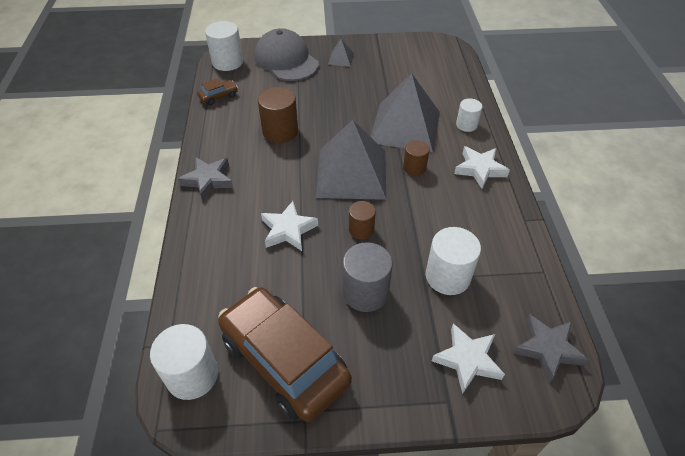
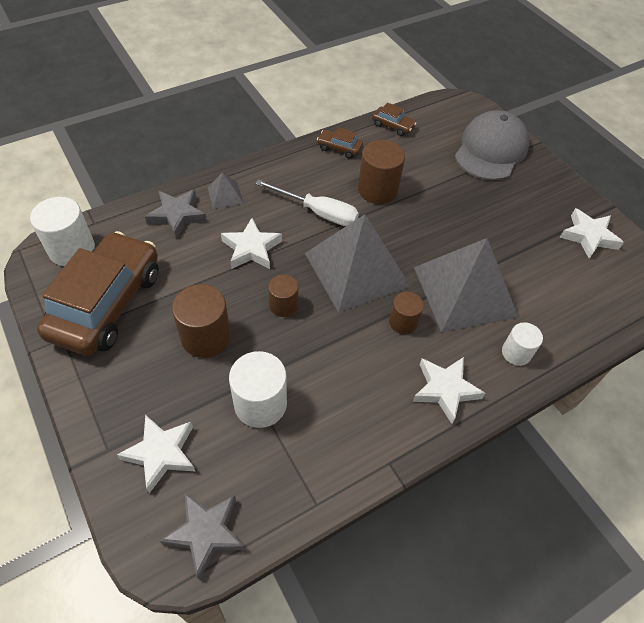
camera: 60 degrees right, 5 degrees up
grey star [178,157,233,201] -> grey star moved to [145,190,207,239]
white cylinder [205,21,243,71] -> none
grey pyramid [328,39,354,67] -> grey pyramid moved to [207,172,244,209]
grey cylinder [343,242,393,312] -> brown cylinder [172,284,231,358]
none -> white screwdriver [255,180,359,226]
none -> brown car [317,127,363,158]
none -> white star [560,208,624,259]

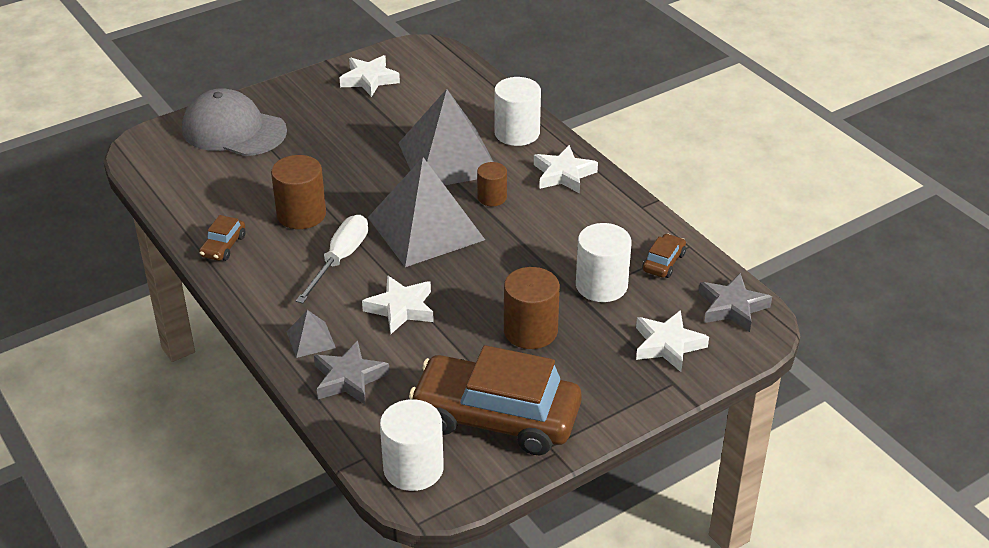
camera: 90 degrees left, 15 degrees down
brown cylinder [268,275,298,317] -> none
brown car [372,102,417,136] -> brown car moved to [642,234,686,278]
white cylinder [502,322,543,366] -> white cylinder [494,77,541,146], size x1.64

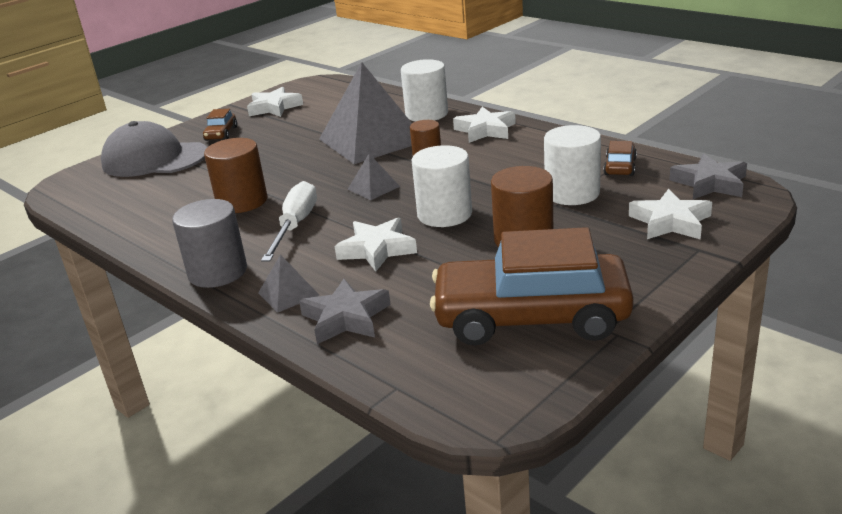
camera: 10 degrees left, 10 degrees down
brown car [199,215,246,261] -> brown car moved to [203,109,237,141]
grey pyramid [368,157,485,267] -> grey pyramid [347,154,400,200], size x0.42
white cylinder [380,399,444,491] -> white cylinder moved to [412,145,472,227]
none -> grey cylinder [172,199,247,288]

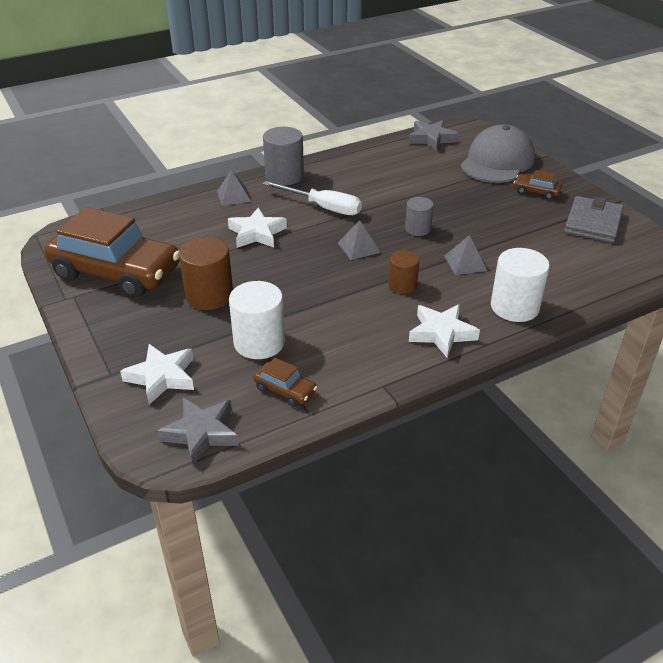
camera: 105 degrees right, 10 degrees up
brown cylinder [204,138,268,213] -> none
white star [247,87,303,117] -> grey wallet [564,196,624,243]
grey star [299,279,391,344] -> grey star moved to [409,120,459,151]
grey pyramid [319,62,412,164] -> grey pyramid [444,235,487,275], size x0.42
white cylinder [412,145,472,227] -> none
brown car [430,227,634,345] -> brown car turned 90 degrees clockwise [44,207,179,298]
none -> grey cylinder [405,197,433,236]

